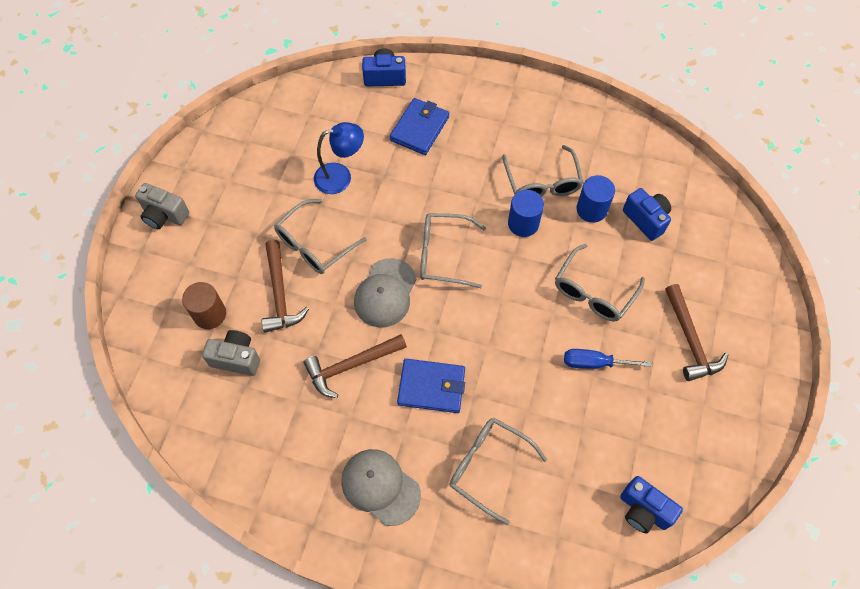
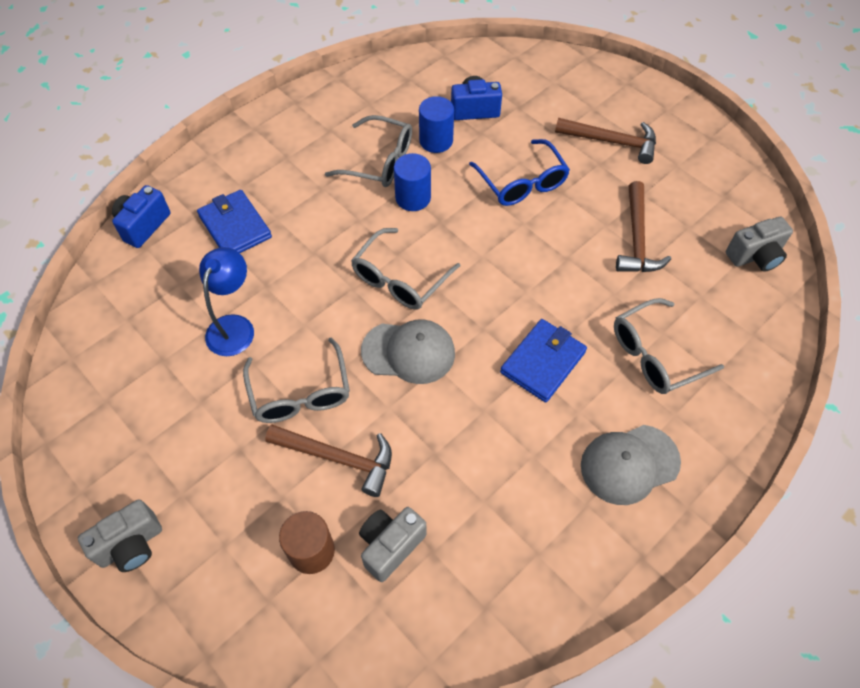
camera: 60 degrees left, 5 degrees down
brown hammer [303,334,407,398] -> brown hammer moved to [616,181,671,272]
grey cap [354,258,416,327] -> grey cap turned 45 degrees counterclockwise [361,319,455,384]
grey glasses [555,244,645,322] -> blue glasses [469,139,570,206]
blue screwdriver [564,349,652,369] -> none
blue camera [620,476,683,534] -> grey camera [726,217,793,272]

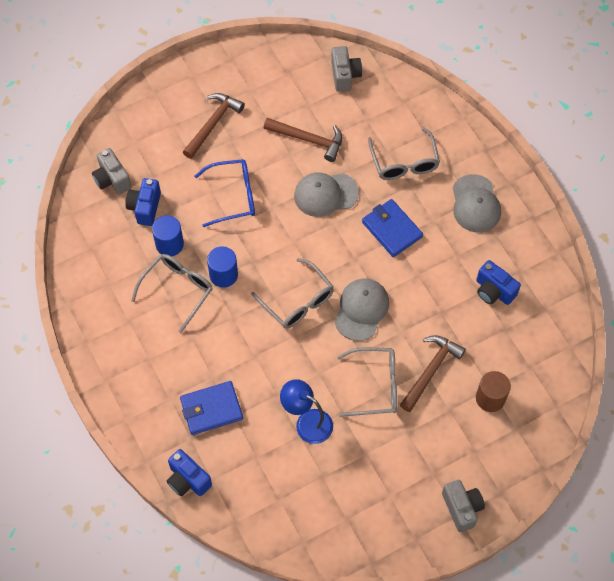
camera: 75 degrees left, 5 degrees up
grey camera [359,507,426,582] -> grey camera moved to [92,148,132,195]
none -> grey cap [294,172,359,217]
none -> blue camera [476,260,521,305]

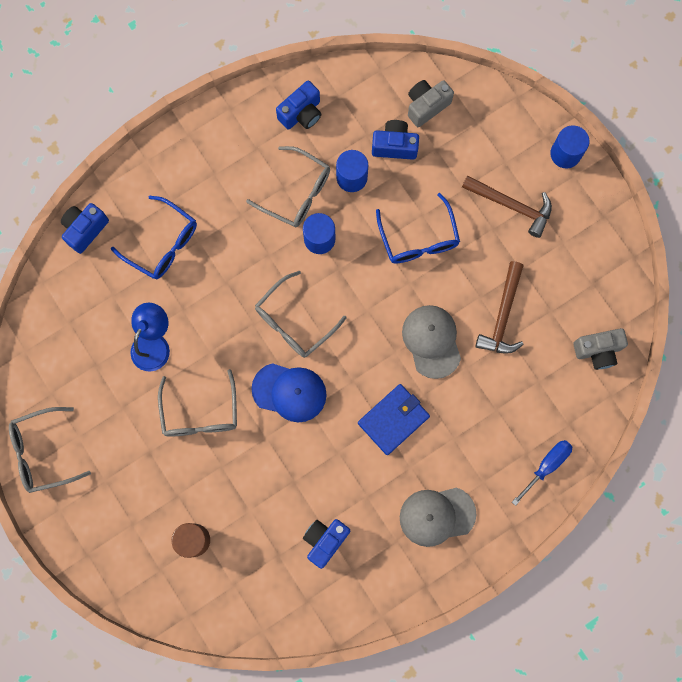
camera: 85 degrees right, 15 degrees up
blue wallet [180,381,243,435] -> blue glasses [111,196,197,279]
grey cap [335,278,389,341] -> blue cap [251,363,327,422]
grey glasses [368,127,440,180] -> grey glasses moved to [9,407,91,493]
brown hammer [400,335,466,412] -> none
grey camera [442,480,485,532] -> none
none -> blue camera [276,81,321,130]
none -> blue screwdriver [512,440,573,506]
none -> blue cylinder [550,125,589,168]

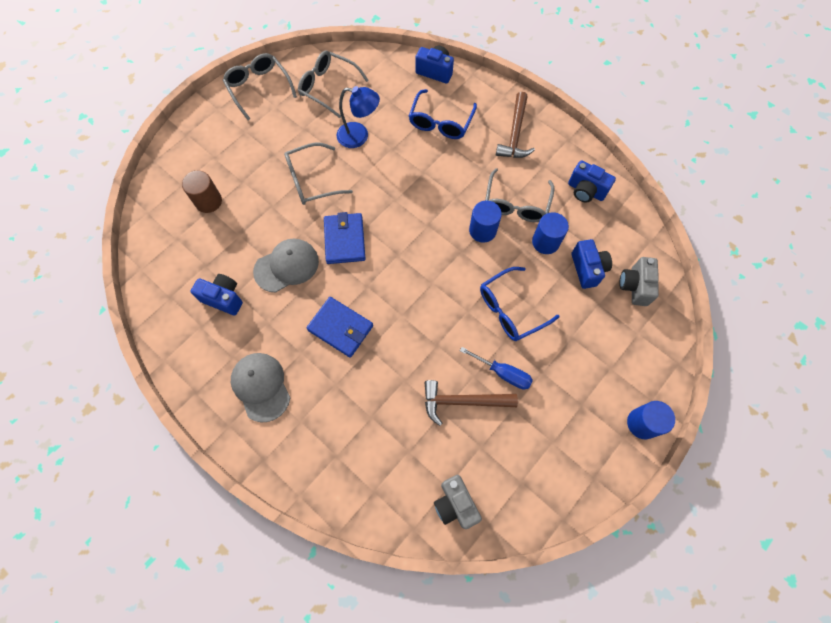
camera: 75 degrees right, 10 degrees down
blue cap [251,363,327,422] -> blue wallet [324,212,365,264]
grey glasses [255,271,347,358] -> grey glasses moved to [298,51,369,118]
grey cap [402,305,461,379] -> grey cap moved to [253,239,319,293]
grey camera [408,80,454,127] -> grey camera turned 120 degrees counterclockwise [619,257,659,306]
brown hammer [462,175,552,238] -> brown hammer moved to [496,92,535,158]
blue screwdriver [512,440,573,506] -> blue screwdriver moved to [460,347,533,389]

